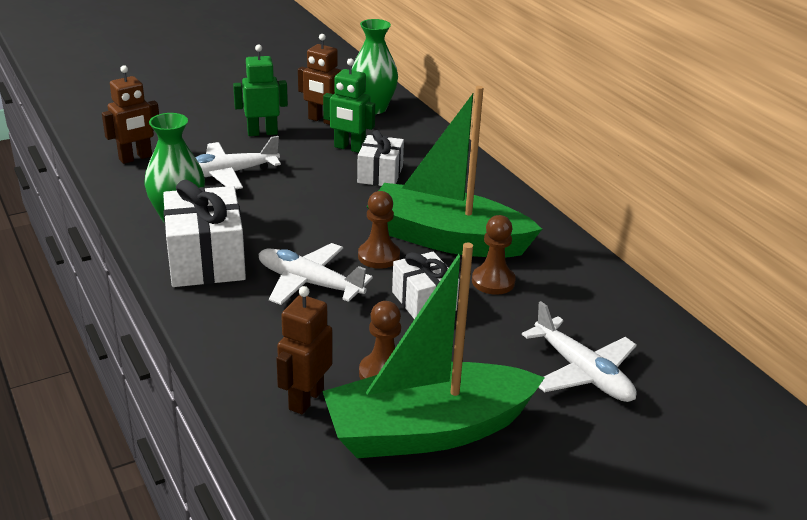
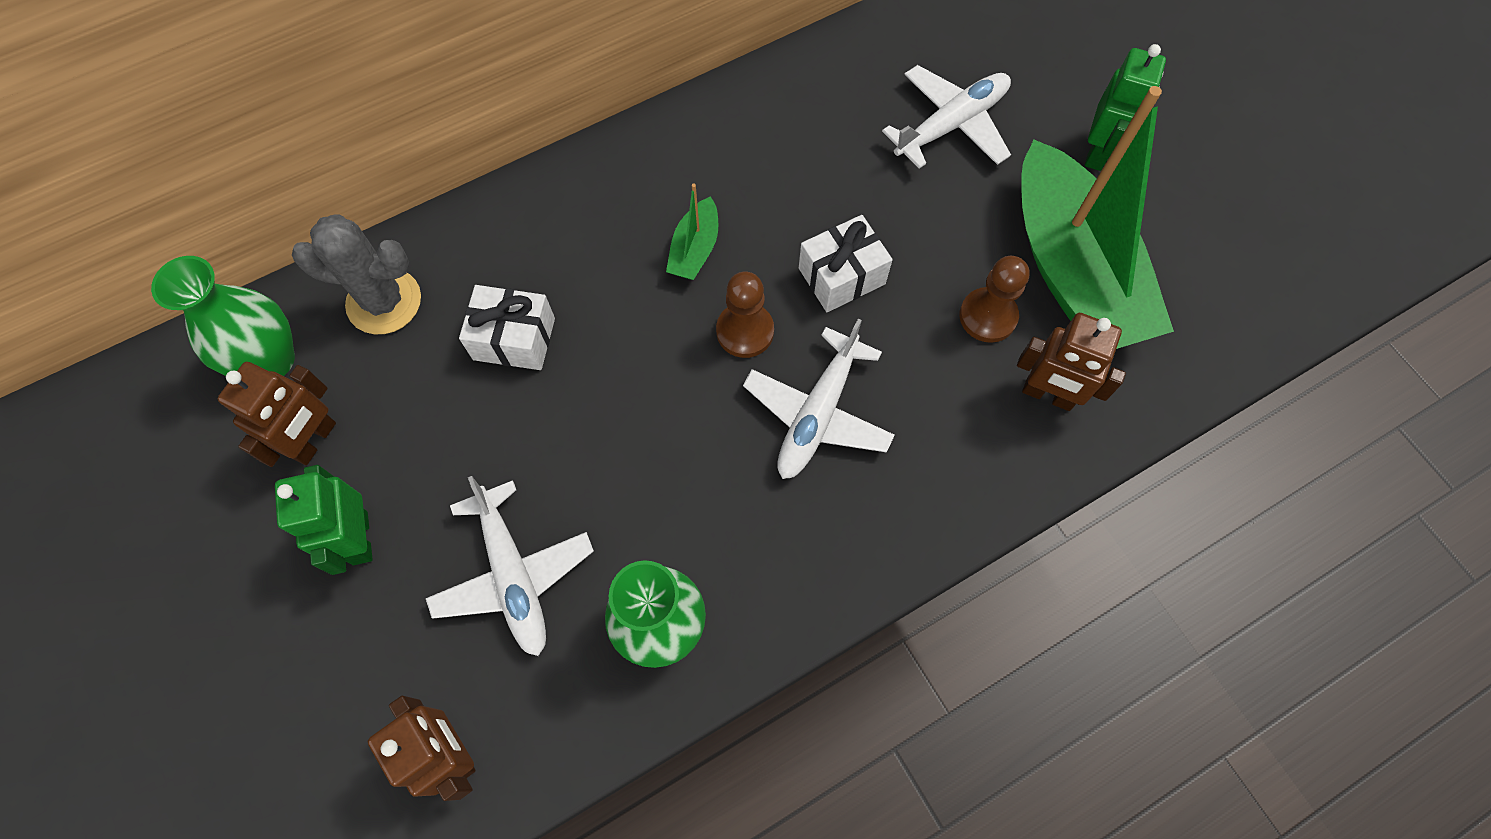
camera: 90 degrees left, 35 degrees up
white gift [163,180,246,287] -> none
green robot [323,58,375,153] -> green robot moved to [1085,44,1166,171]
green boat [367,86,542,258] -> green boat [666,184,718,280], size x0.41
brown pawn [472,215,516,295] -> none
none -> grey cactus [292,214,421,334]

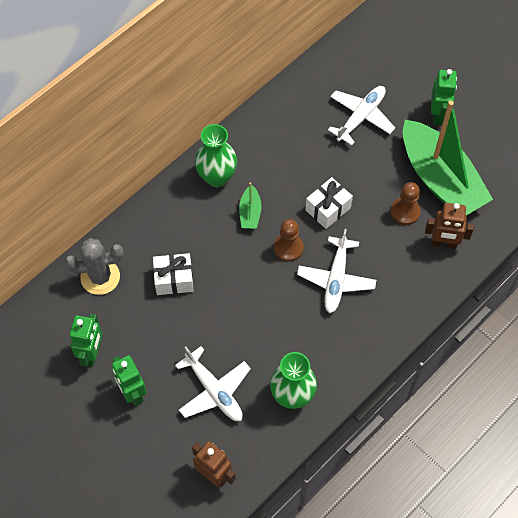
camera: 15 degrees left, 5 degrees down
green vase [151,256,295,376] -> green vase moved to [195,124,237,187]
brown robot [218,362,336,467] -> green robot [70,314,102,367]

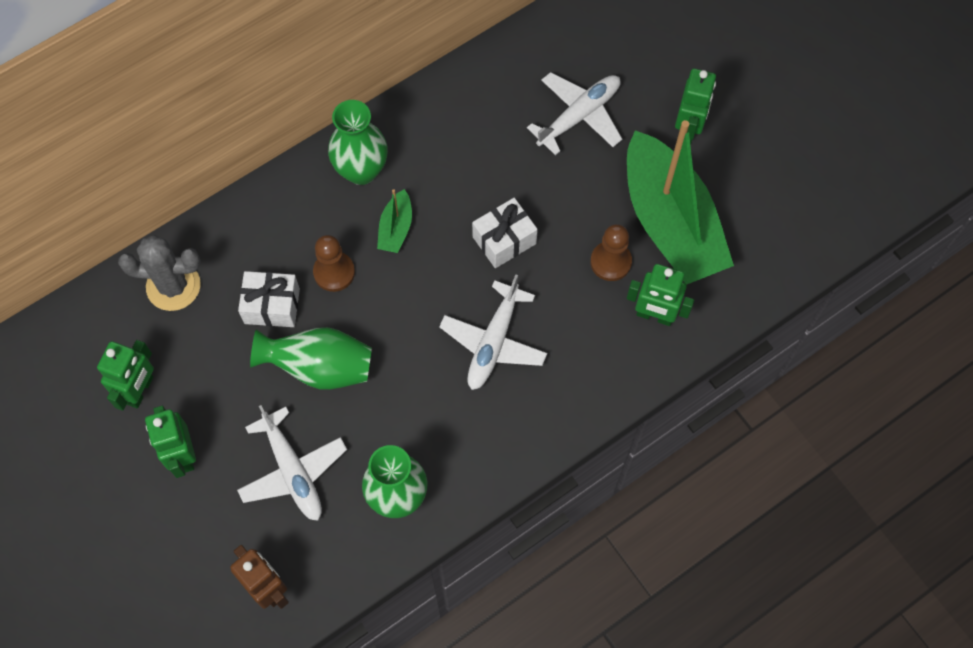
camera: 10 degrees right, 5 degrees up
brown pawn [274,219,304,262] -> brown pawn moved to [313,235,355,292]
brown robot [425,203,474,249] -> green robot [627,264,694,326]
none -> green vase [250,327,372,390]

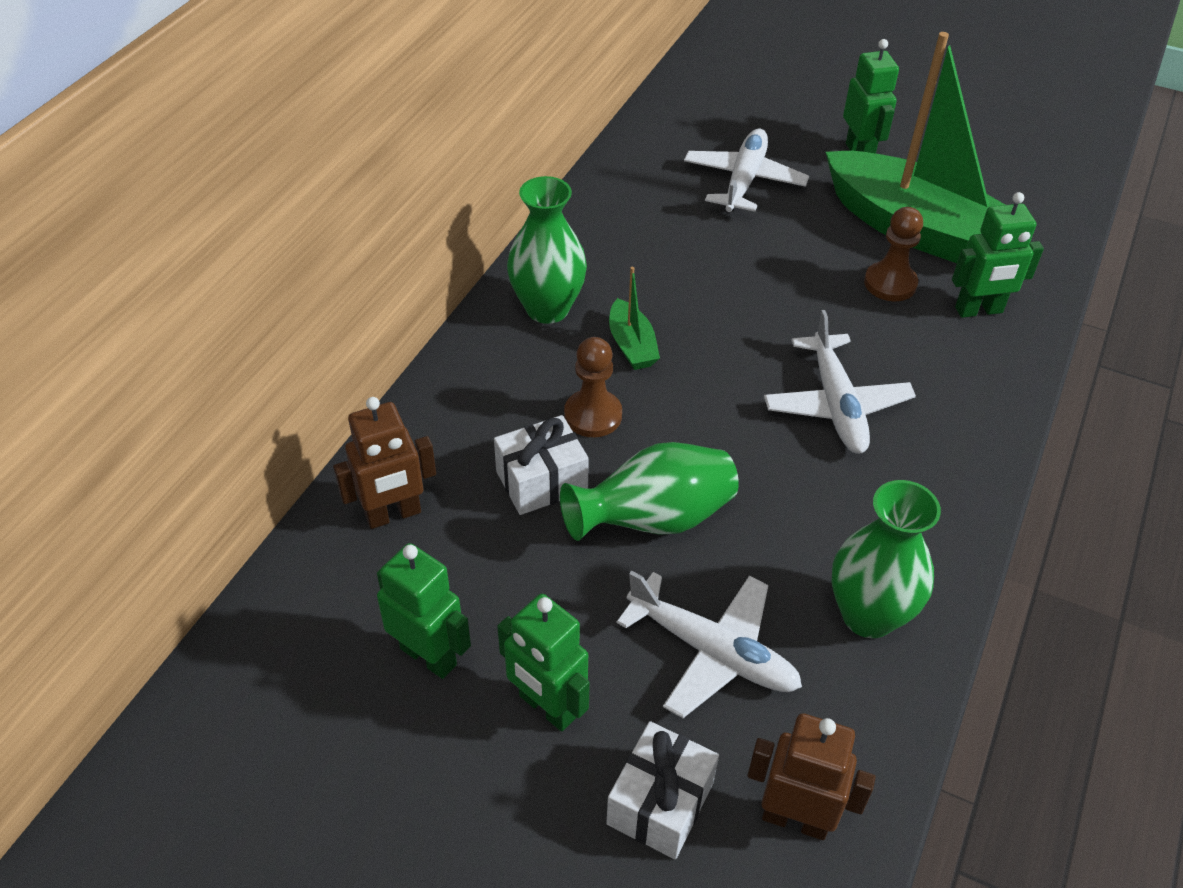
camera: 30 degrees left, 20 degrees down
green robot [97,340,154,411] -> green robot turned 45 degrees counterclockwise [377,543,471,679]
grey cactus [118,235,201,311] -> brown robot [333,397,436,529]
white gift [472,198,538,268] -> white gift moved to [606,721,719,859]

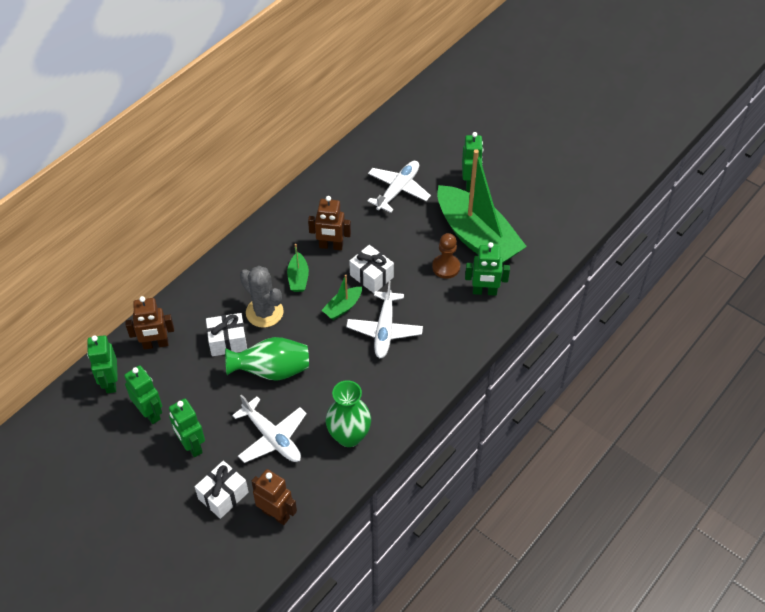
camera: 15 degrees right, 5 degrees up
green vase [507,176,587,324] -> none
brown pawn [564,337,622,437] -> grey cactus [240,266,284,328]
none -> green robot [87,335,118,393]
none -> brown robot [308,196,351,250]
none -> green boat [322,275,362,320]
none -> white gift [349,245,394,293]

